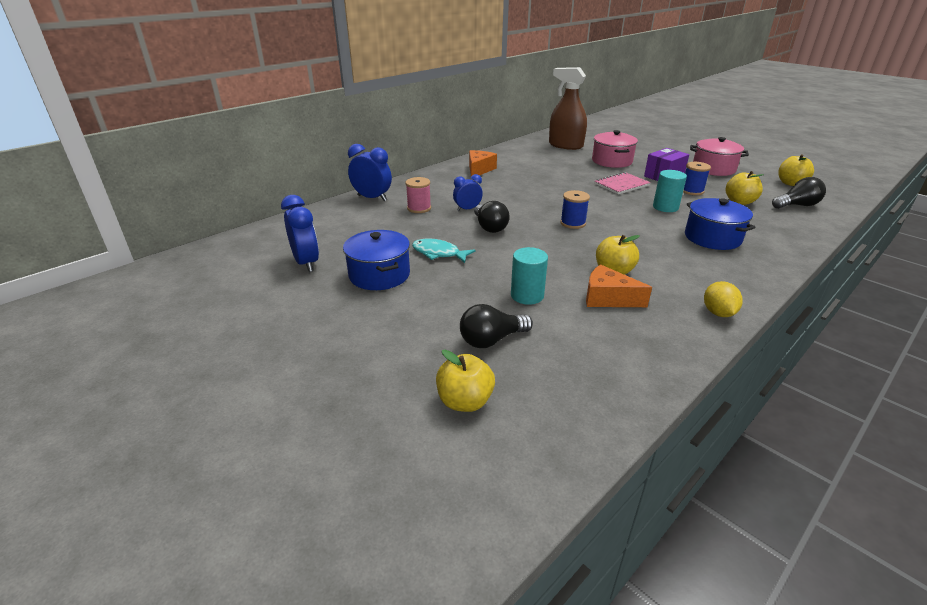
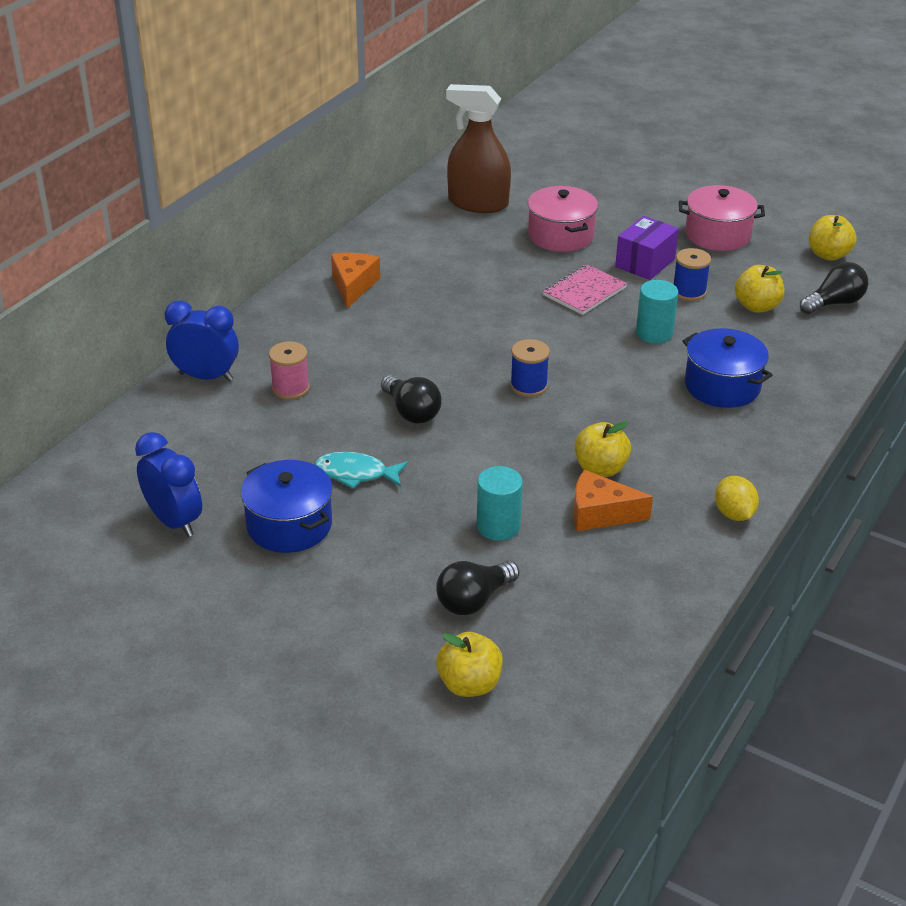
camera: 15 degrees left, 5 degrees up
blue clock [453,174,483,211] -> none

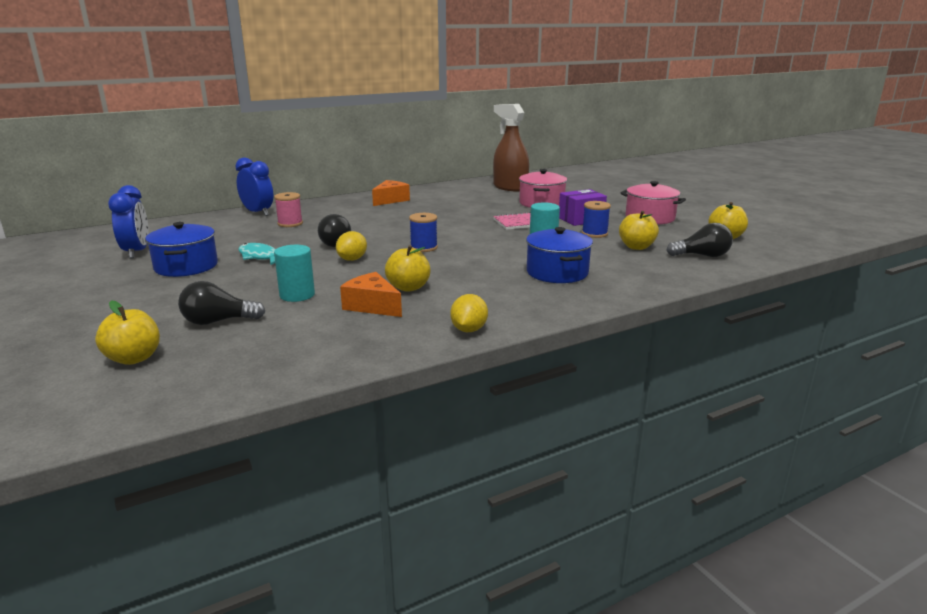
camera: 30 degrees right, 15 degrees down
none -> yellow lemon [336,231,367,261]

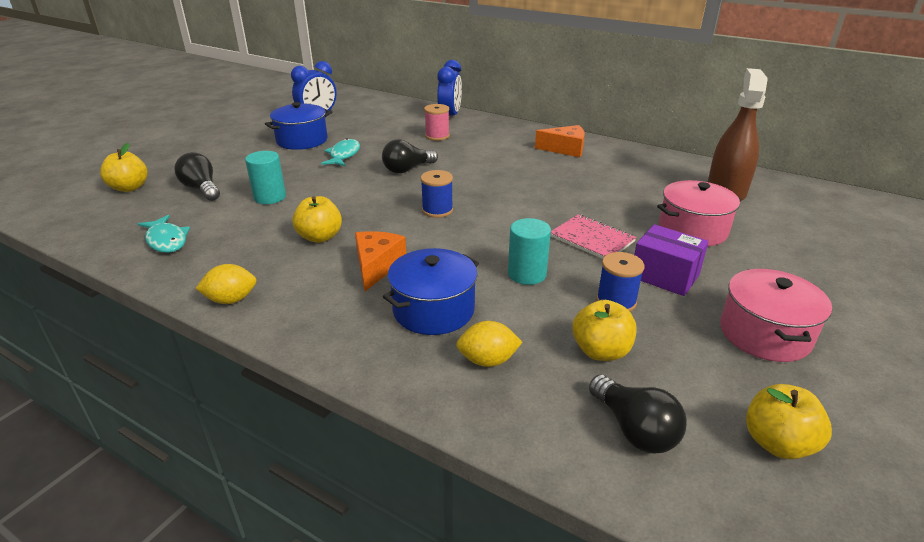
camera: 60 degrees right, 10 degrees up
yellow lemon [336,231,367,261] -> yellow lemon moved to [456,321,522,367]
orange cheese [340,272,402,317] -> orange cheese moved to [355,231,406,291]
none -> turquoise fish [138,215,190,253]

